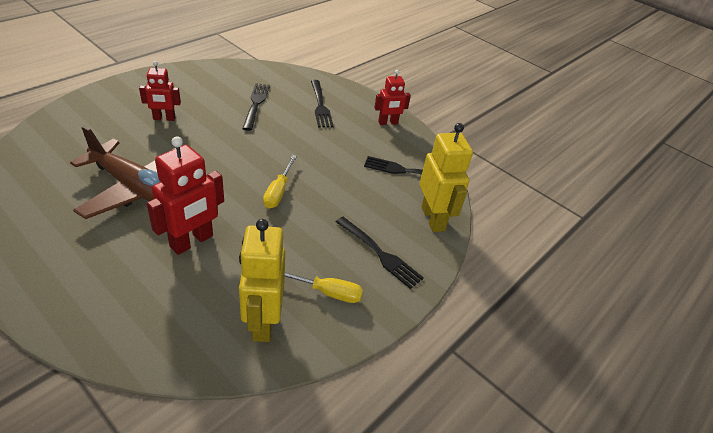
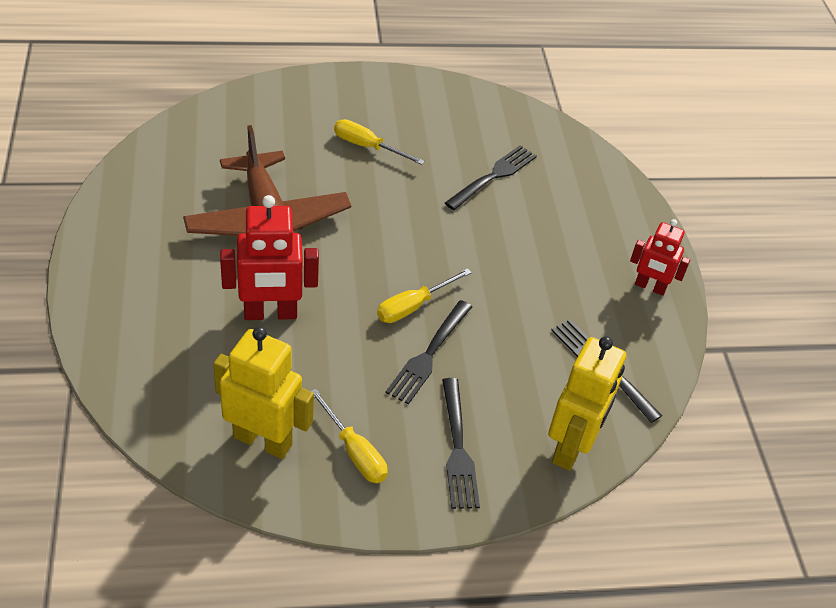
camera: 40 degrees right, 5 degrees up
red robot [139,61,181,121] -> yellow screwdriver [334,119,425,165]
yellow robot [239,219,285,342] -> yellow robot turned 75 degrees clockwise [213,327,314,459]
black fork [311,80,334,127] -> black fork moved to [385,300,472,404]

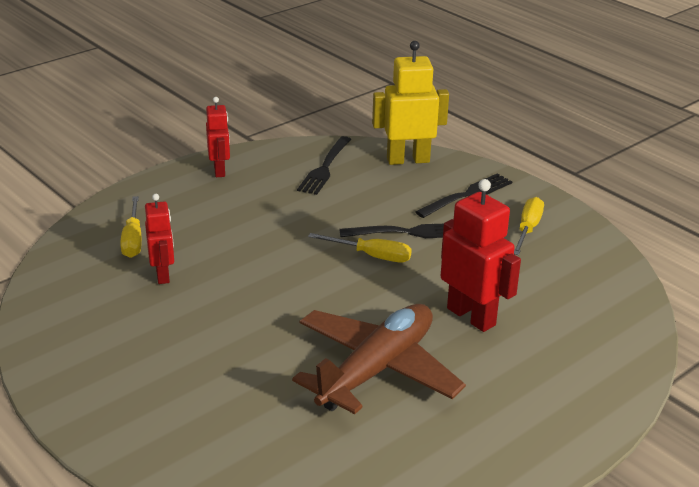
camera: 120 degrees left, 15 degrees down
yellow robot [213,327,314,459] -> none
yellow screwdriver [334,119,425,165] -> yellow screwdriver moved to [120,196,142,258]
black fork [445,145,537,210] -> red robot [145,194,174,284]

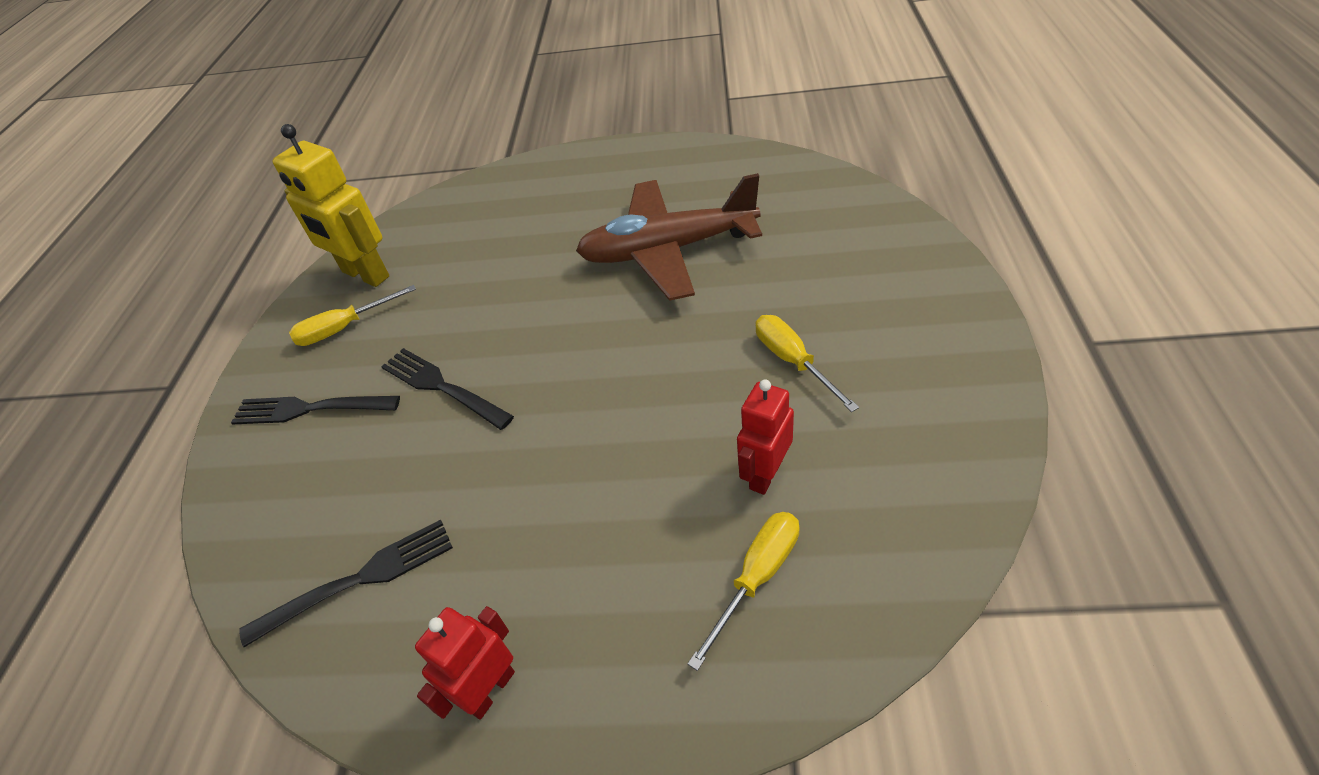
camera: 130 degrees left, 15 degrees up
yellow screwdriver [308,233,412,263] -> yellow screwdriver moved to [756,315,859,412]
yellow robot [372,41,449,165] -> yellow robot moved to [272,124,389,287]
red robot [441,179,521,332] -> none

